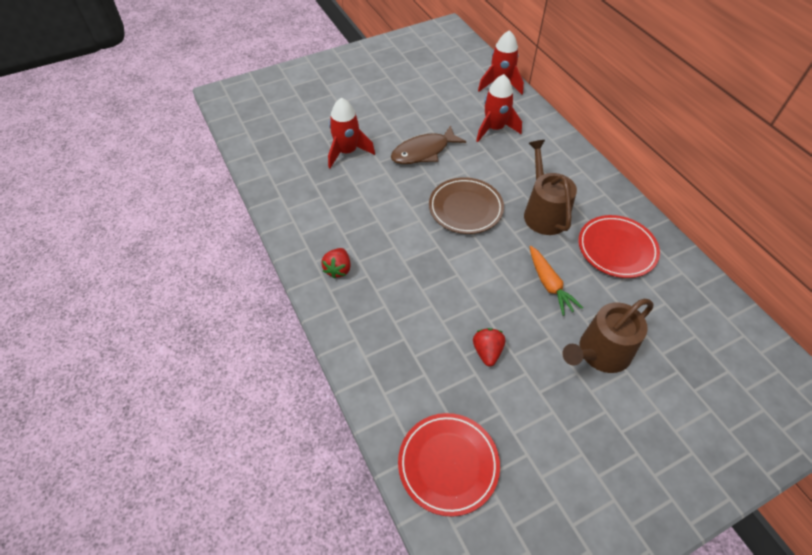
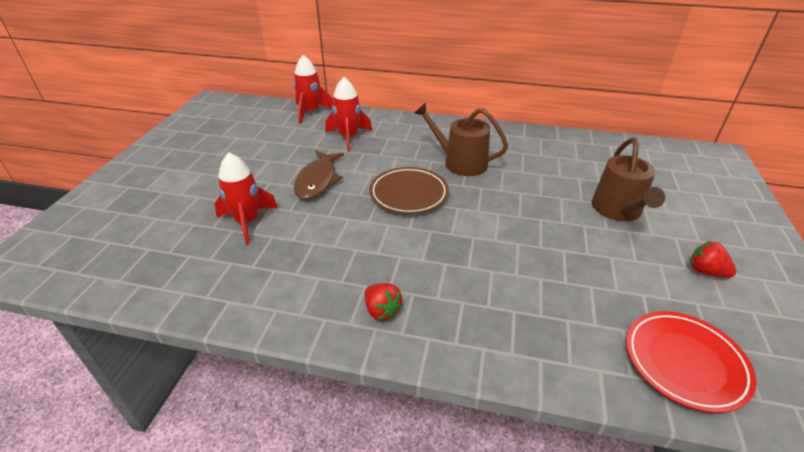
camera: 50 degrees left, 15 degrees down
red strawberry [473,328,505,366] -> red strawberry moved to [690,241,737,278]
orange carrot [530,246,583,316] -> none
red plate [579,215,660,278] -> none

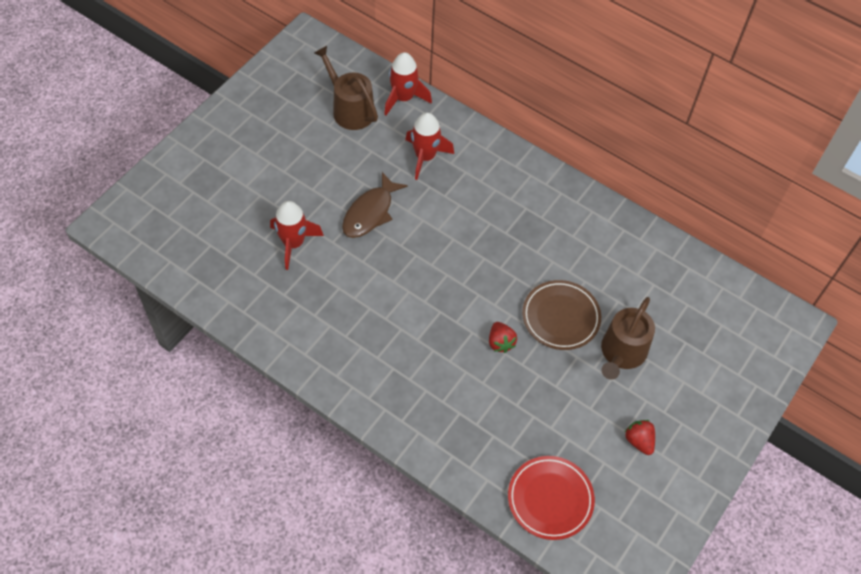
camera: 20 degrees right, 20 degrees up
red strawberry [365,283,403,321] -> red strawberry moved to [489,322,517,353]
brown plate [369,167,449,214] -> brown plate moved to [522,280,601,350]
brown watering can [414,102,508,176] -> brown watering can moved to [314,46,378,130]

